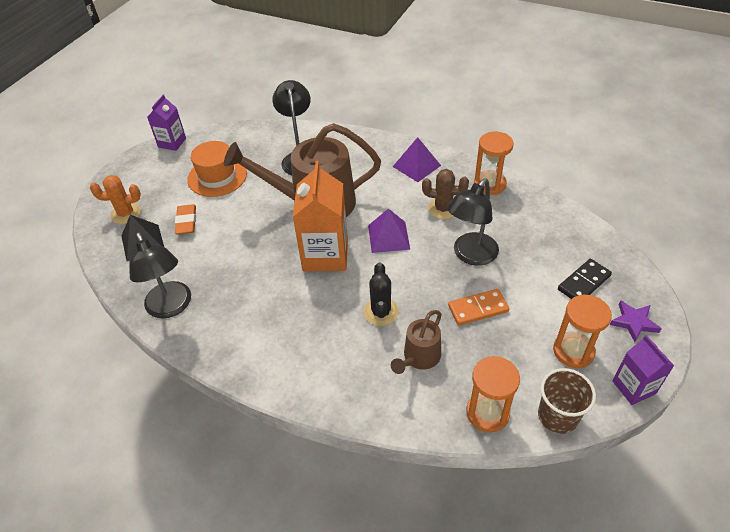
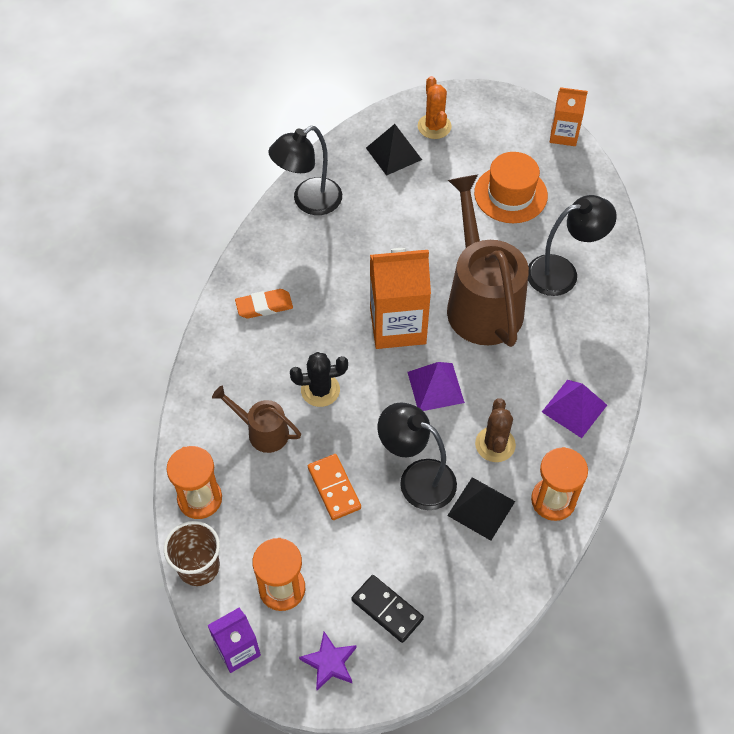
camera: 80 degrees right, 10 degrees up
purple carton [147,94,186,151] -> orange carton [550,87,588,146]
orange eraser [175,204,196,235] -> orange eraser moved to [235,289,293,319]
none -> black pyramid [447,477,515,541]

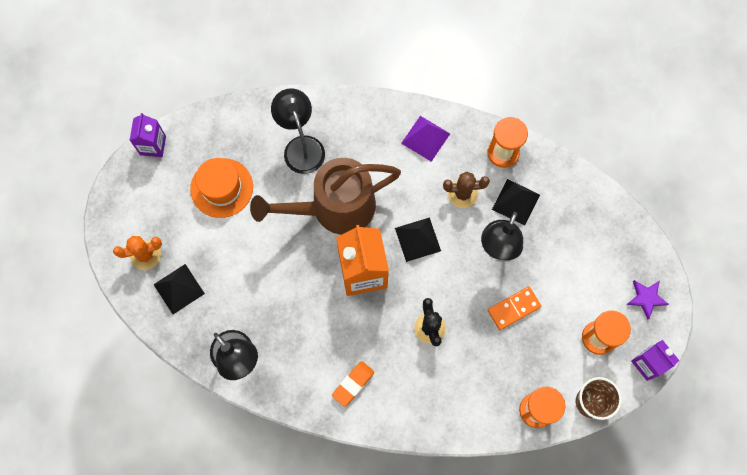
camera: 95 degrees left, 15 degrees up
brown watering can [212,386,301,453] -> none
orange eraser [235,289,293,319] -> orange eraser turned 60 degrees clockwise [332,361,375,407]
black domino [351,575,424,643] -> none
purple pyramid [407,362,465,411] -> black pyramid [395,217,441,262]
orange carton [550,87,588,146] -> purple carton [130,113,166,157]

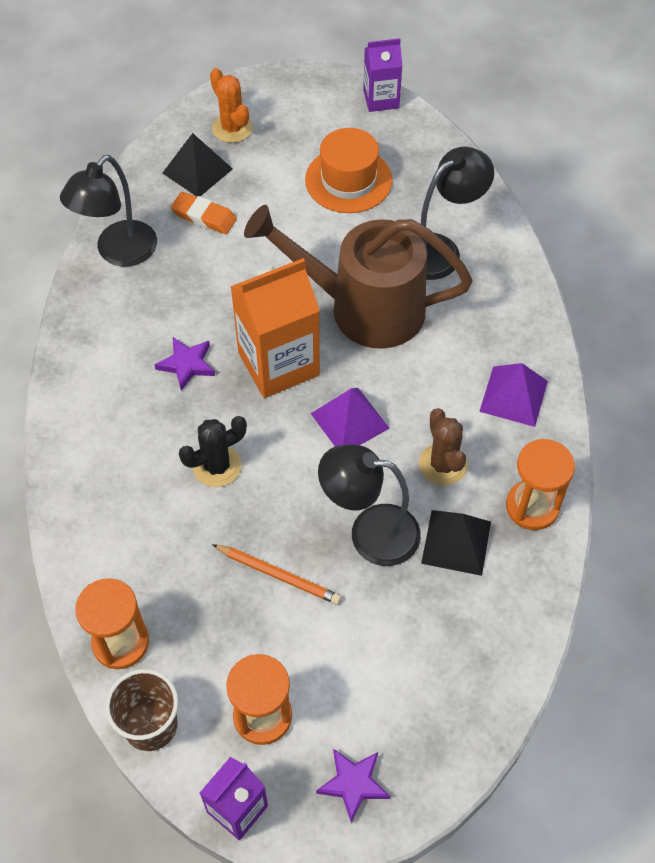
camera: 75 degrees right, 15 degrees down
brown watering can [250,158,401,235] -> brown watering can turned 45 degrees counterclockwise [244,205,473,349]
orange eraser [332,361,375,407] -> orange eraser moved to [171,192,237,234]
black pyramid [395,217,441,262] -> purple pyramid [311,388,390,446]
orange domino [488,286,541,330] -> orange pencil [212,544,341,605]
none -> purple star [154,337,215,391]

